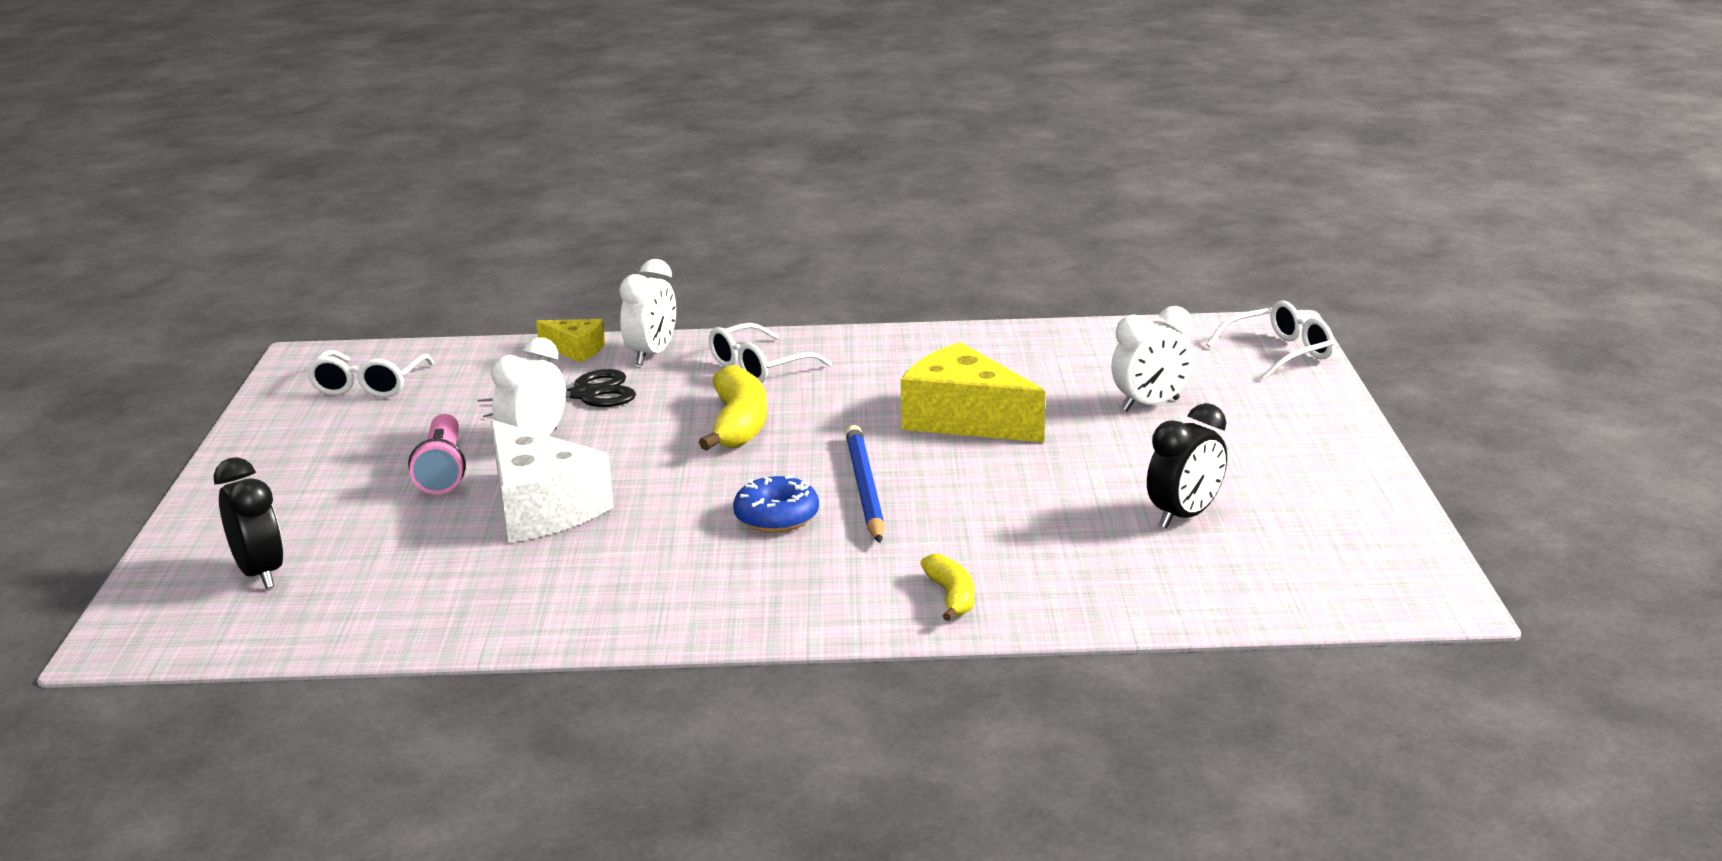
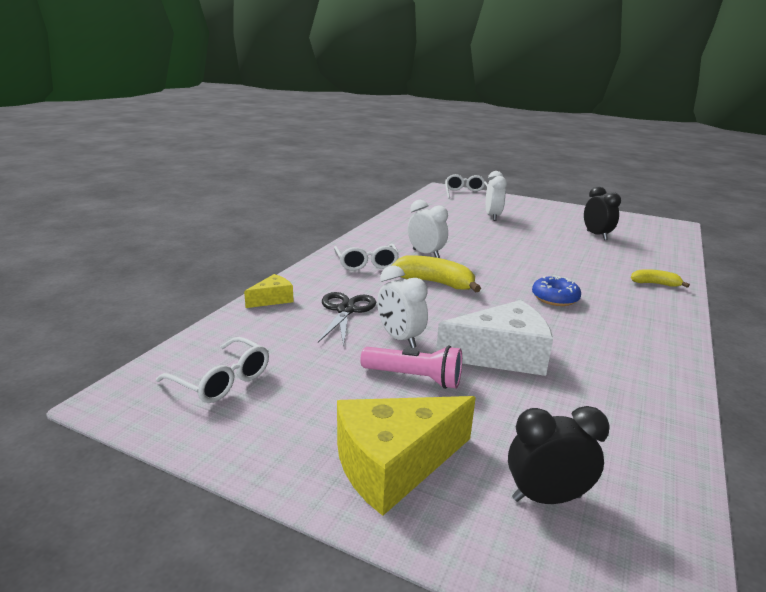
camera: 65 degrees left, 0 degrees up
white clock [619,259,676,365] -> white clock moved to [408,200,448,258]
blue pencil [846,425,885,543] -> none
yellow cheese [901,342,1045,442] -> yellow cheese moved to [337,396,476,516]

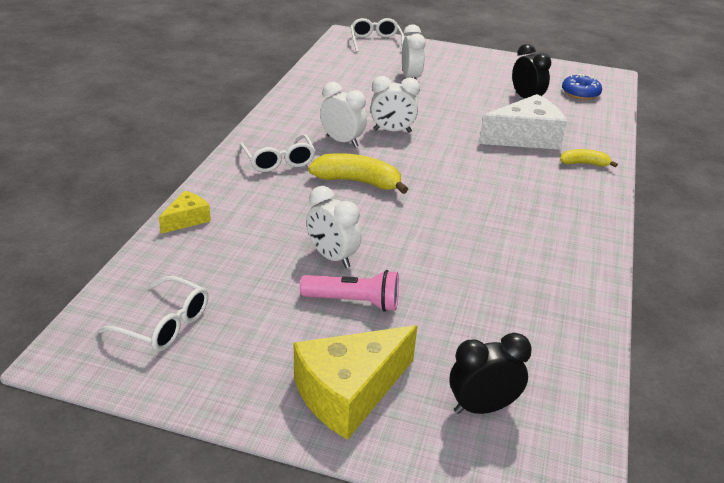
camera: 10 degrees left, 10 degrees up
black scissors [318,292,376,347] -> none
white cheese [436,300,553,376] -> white cheese moved to [479,94,567,150]
blue donut [532,275,581,306] -> blue donut moved to [562,74,602,100]
none -> white clock [371,76,420,133]

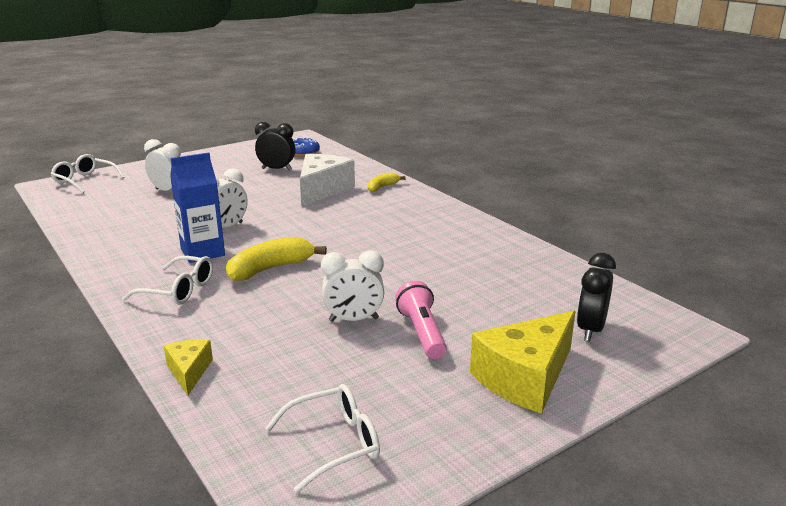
camera: 50 degrees left, 10 degrees down
yellow cheese [294,325,417,440] -> yellow cheese turned 45 degrees clockwise [470,311,575,413]
pink flashlight [300,270,399,312] -> pink flashlight turned 60 degrees counterclockwise [395,281,447,359]
white clock [320,82,367,147] -> blue carton [170,153,225,263]

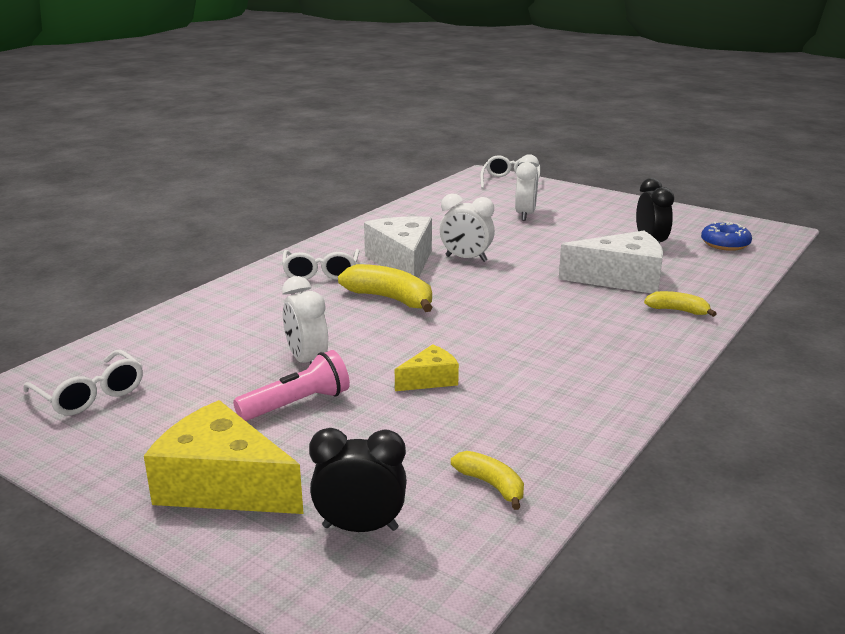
camera: 70 degrees right, 0 degrees up
yellow cheese [164,339,213,395] -> yellow cheese moved to [395,344,459,391]
blue carton [170,153,225,263] -> white cheese [364,216,432,278]
none -> yellow banana [451,451,524,510]

